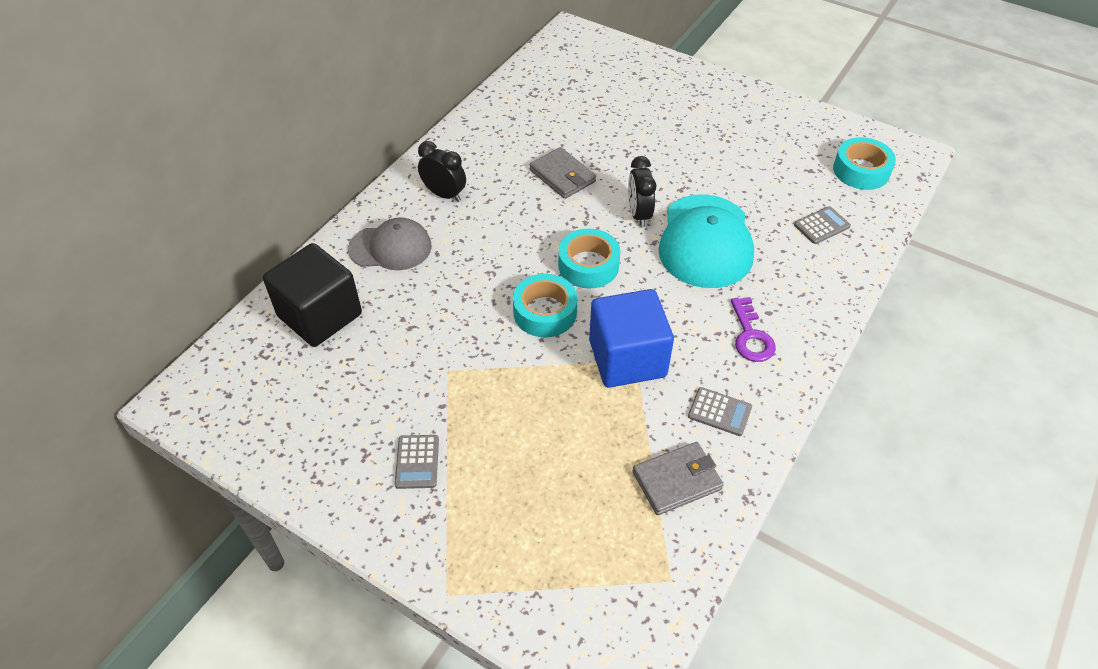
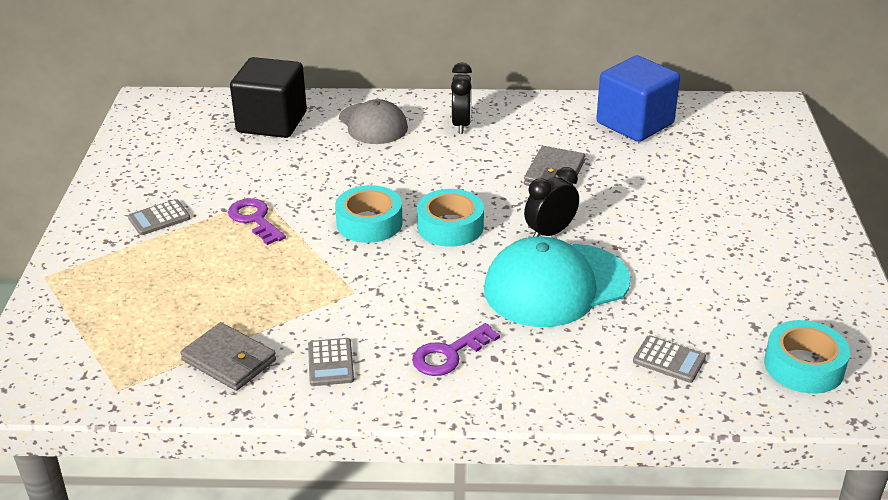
camera: 60 degrees right, 15 degrees down
blue cube [589,289,674,388] -> blue cube moved to [596,56,680,142]
none -> purple key [228,198,286,245]

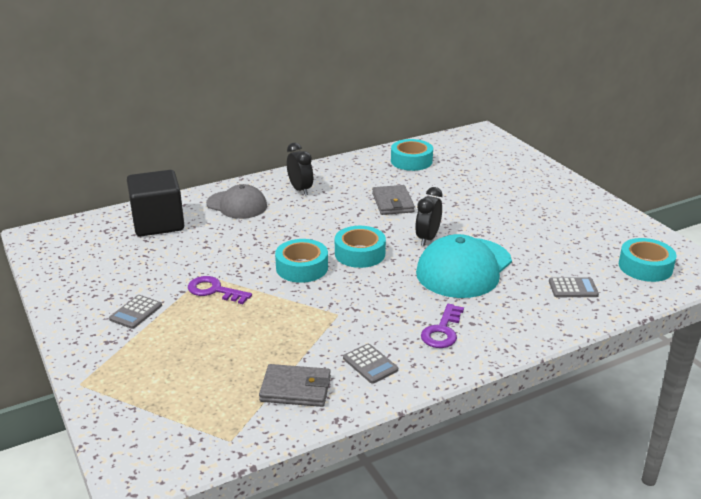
camera: 30 degrees left, 5 degrees down
blue cube [596,56,680,142] -> turquoise tape [391,139,433,171]

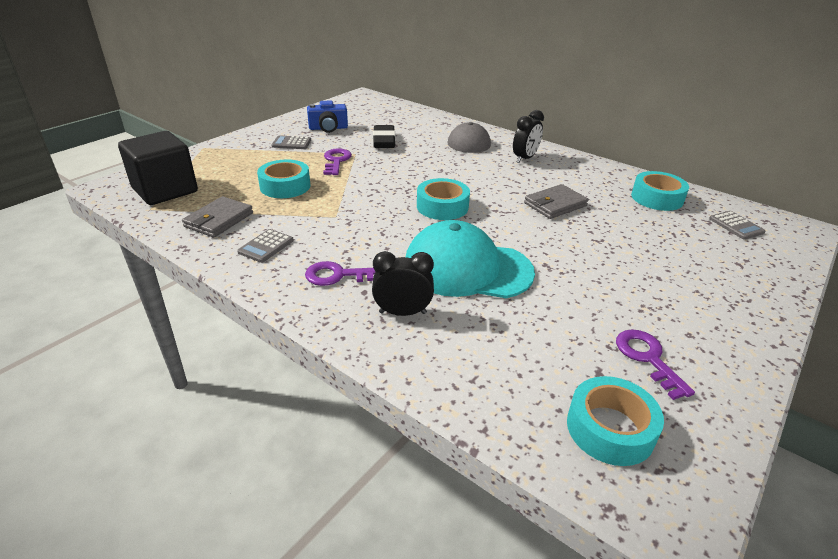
camera: 65 degrees right, 5 degrees up
black cube [127,170,184,237] -> black cube moved to [118,131,198,205]
grey wallet [259,364,331,407] -> grey wallet turned 45 degrees clockwise [182,196,253,238]
turquoise tape [275,239,328,283] -> turquoise tape moved to [257,160,311,198]
black clock [415,187,442,246] -> black clock moved to [372,251,434,316]
grey calculator [549,277,599,297] -> grey calculator moved to [709,211,765,240]
none -> blue camera [307,100,348,133]
none -> black eraser [373,125,395,148]
none -> purple key [616,329,695,400]

